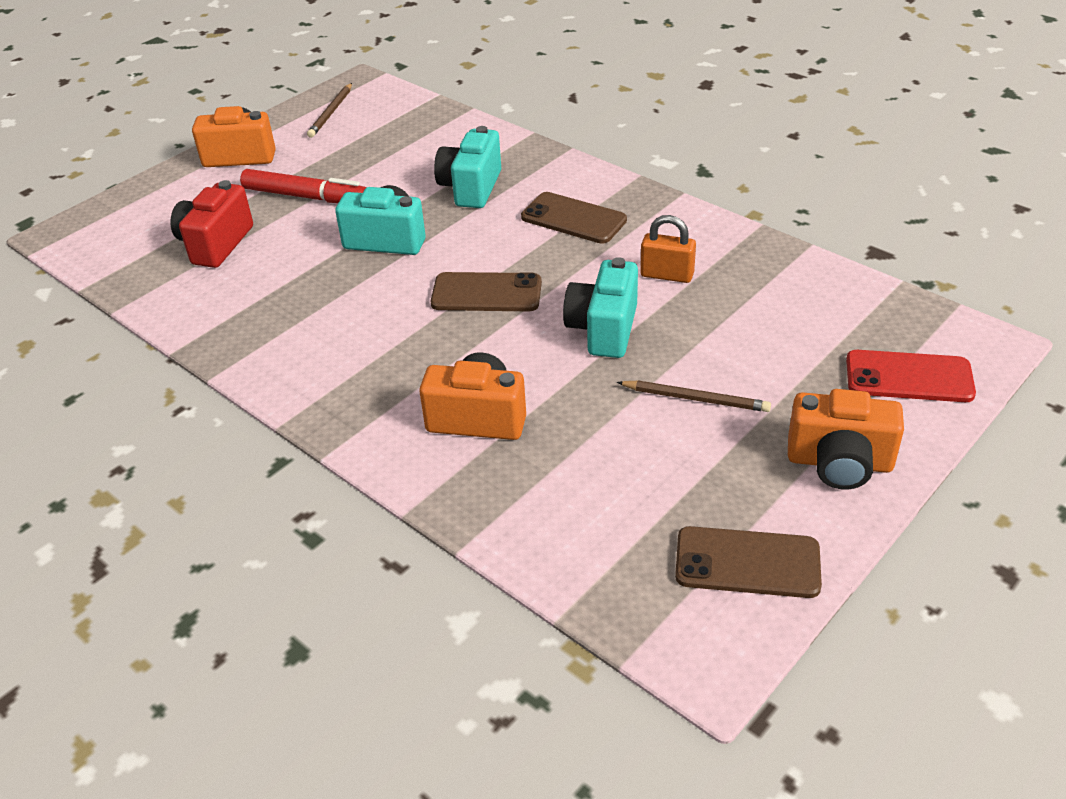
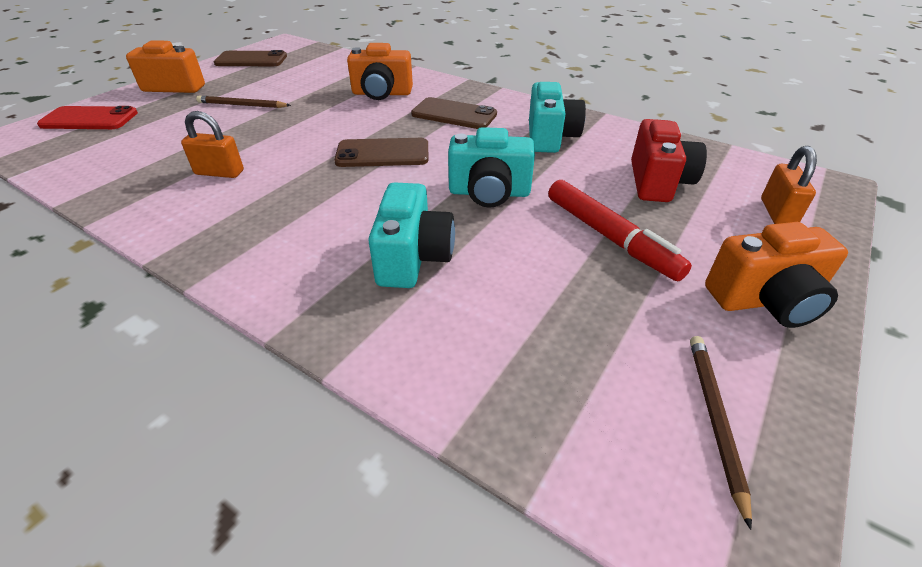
camera: 170 degrees right, 0 degrees up
red marker [240,169,367,203] -> red marker turned 135 degrees counterclockwise [548,180,692,281]
brown phone [521,192,627,244] -> brown phone moved to [411,97,497,129]
turquoise camera [563,257,638,358] -> turquoise camera moved to [529,82,586,153]
none -> orange padlock [761,146,817,224]

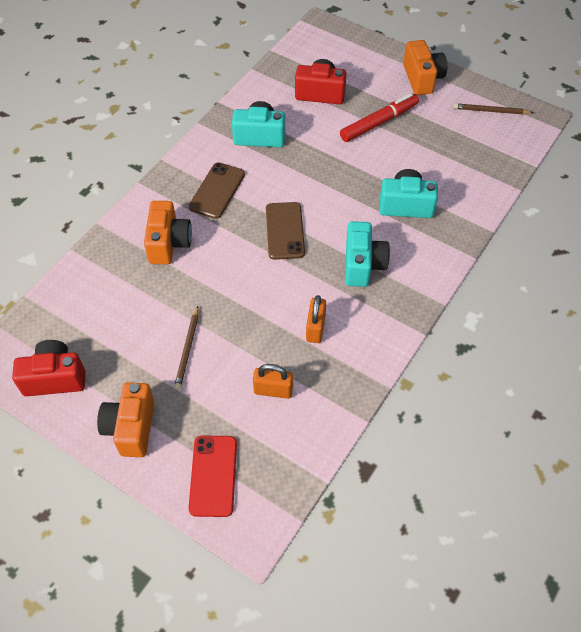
camera: 90 degrees left, 15 degrees up
brown phone [214,50,287,66] -> red camera [12,340,85,396]
turquoise camera [448,127,535,208] -> turquoise camera moved to [345,221,390,287]
orange padlock [761,146,817,224] -> orange padlock moved to [253,364,293,399]

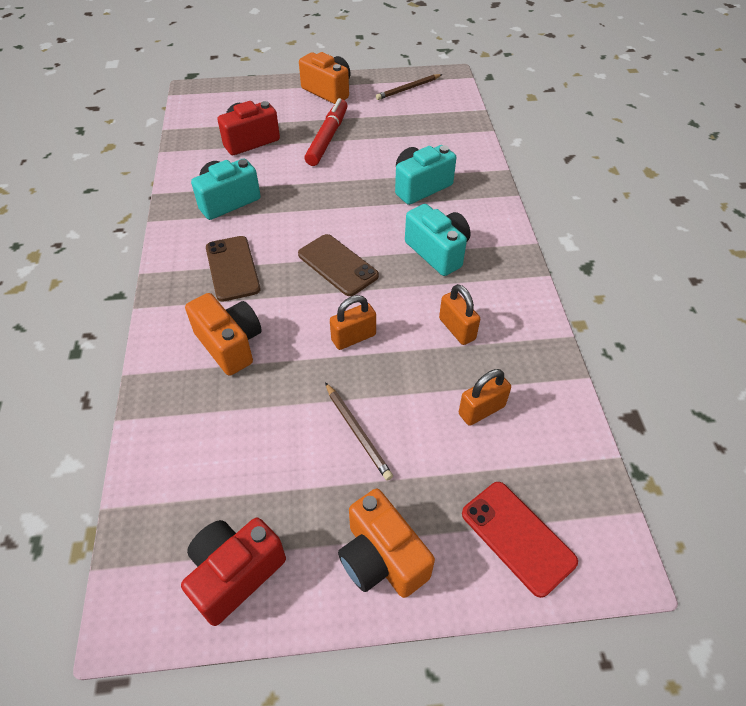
camera: 40 degrees left, 5 degrees down
none -> orange padlock [330,295,376,350]

